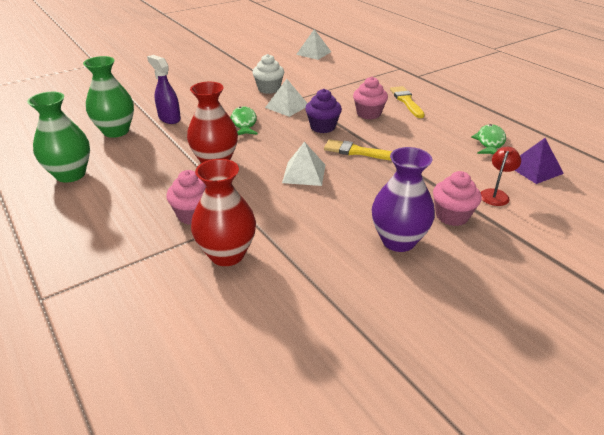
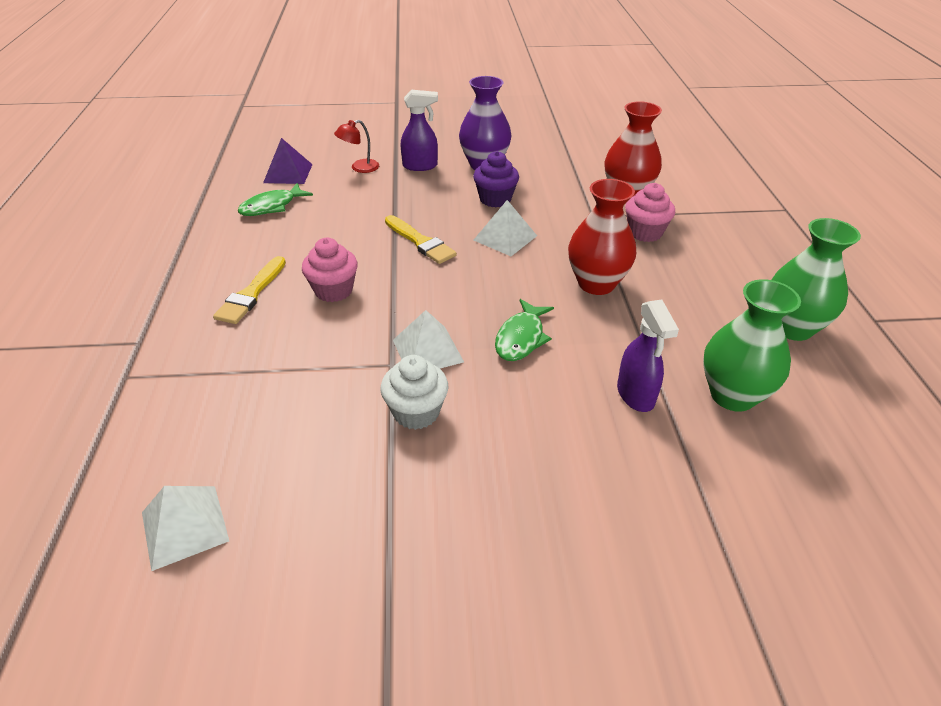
camera: 150 degrees left, 5 degrees up
purple cupcake [305,89,342,133] -> purple cupcake moved to [473,151,519,207]
pink cupcake [433,171,482,226] -> purple spray bottle [401,90,438,171]

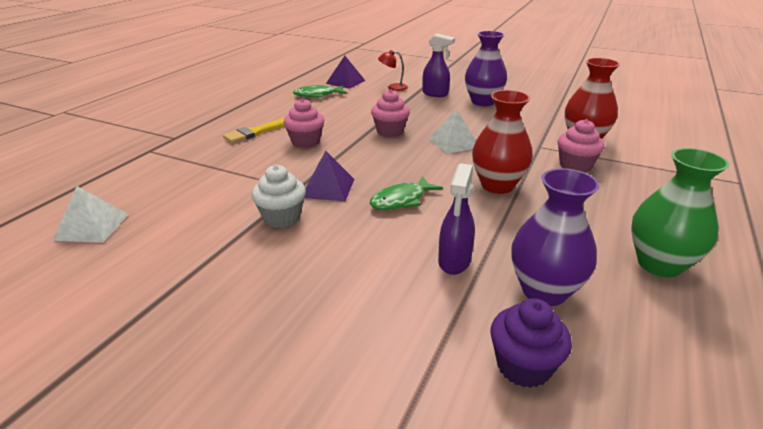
camera: 30 degrees right, 10 degrees down
yellow brush [385,215,457,264] -> pink cupcake [371,89,410,137]
white pyramid [393,310,464,368] -> purple pyramid [304,151,354,201]
purple cupcake [473,151,519,207] -> purple cupcake moved to [490,298,572,388]
green vase [703,279,801,412] -> purple vase [511,168,600,306]

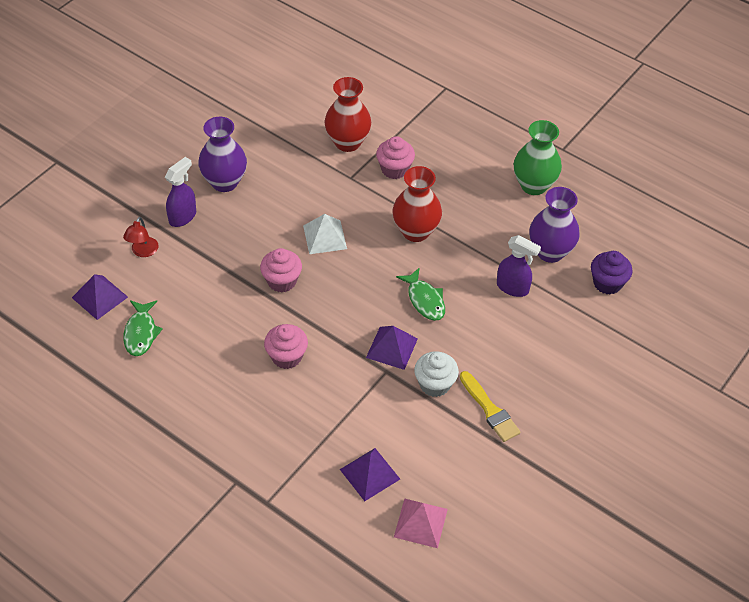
camera: 80 degrees left, 20 degrees up
white pyramid [53,186,129,243] -> pink pyramid [394,499,448,548]
yellow brush [223,118,285,143] -> yellow brush moved to [460,371,520,442]
none -> purple pyramid [340,448,400,501]

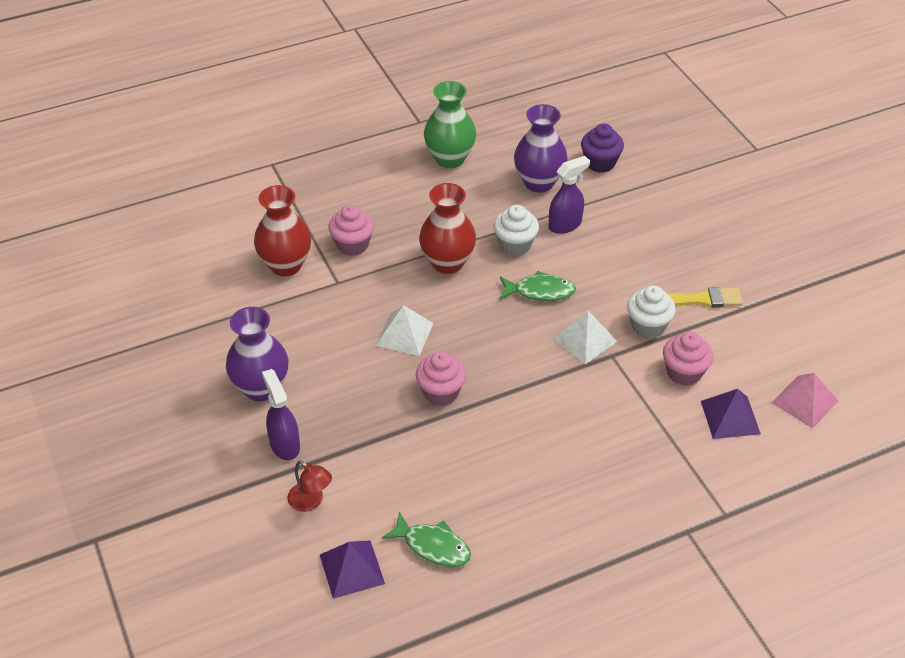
camera: 60 degrees left, 5 degrees down
pink cupcake [264,324,308,369] -> pink cupcake moved to [663,332,713,386]
purple pyramid [366,326,418,370] -> white pyramid [553,311,618,364]
none -> white cupcake [493,205,539,256]

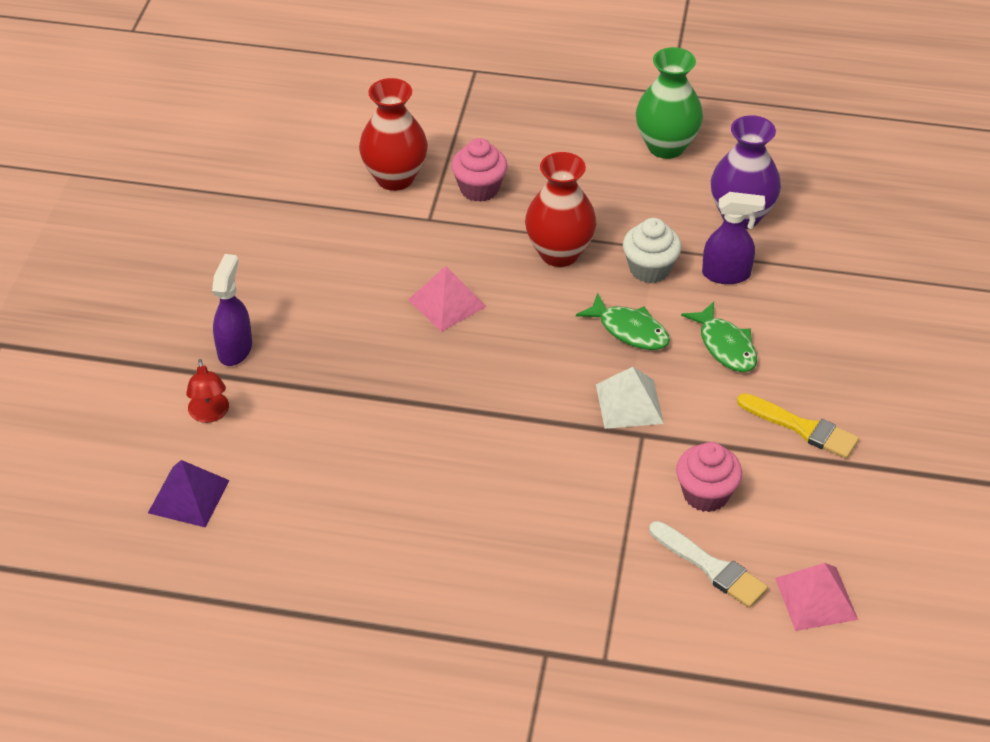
camera: 35 degrees right, 0 degrees up
purple vase [226,307,288,401] -> none
white pyramid [376,305,434,356] -> pink pyramid [408,266,486,332]
green fish [382,512,471,567] -> green fish moved to [681,302,757,372]
pink cupcake [416,351,466,406] -> none
purple cupcake [581,123,624,173] -> none
white cupcake [627,285,676,338] -> none
purple pyramid [701,389,761,439] -> white brush [649,521,768,608]

